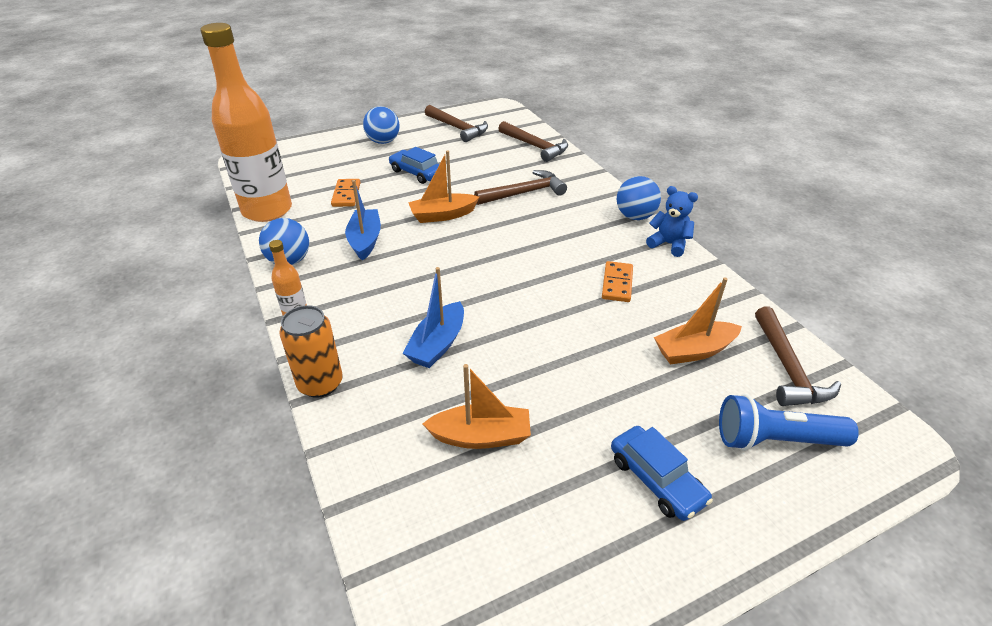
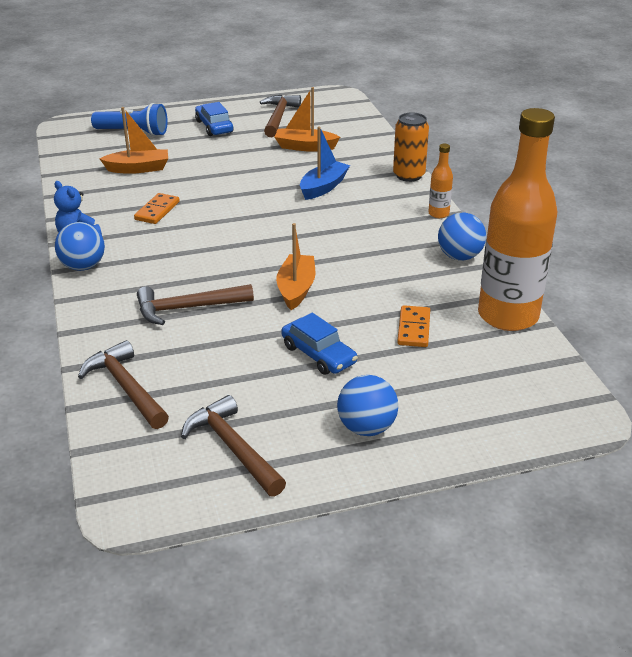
camera: 170 degrees left, 5 degrees down
blue boat [345,180,381,261] -> none
orange boat [408,150,479,223] -> orange boat turned 75 degrees counterclockwise [276,223,315,310]
brown hammer [755,306,841,406] -> brown hammer moved to [260,95,301,137]

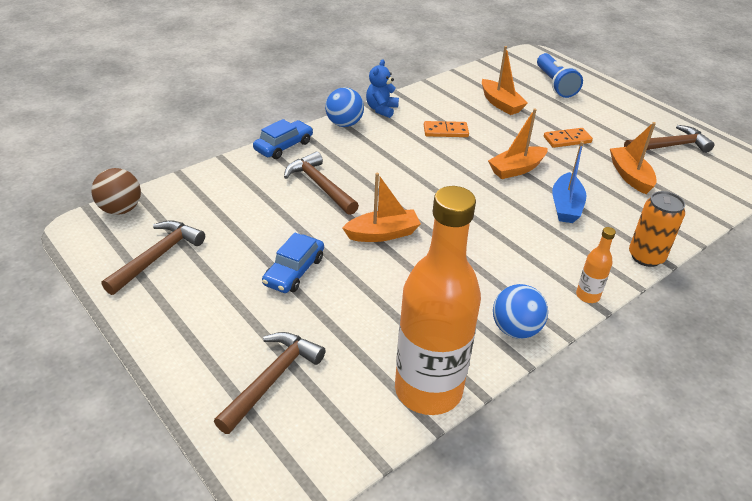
camera: 65 degrees right, 5 degrees up
brown hammer [78,340,169,429] -> brown hammer moved to [214,332,326,434]
blue car [195,102,234,136] -> blue car moved to [253,119,313,159]
blue boat [300,127,350,200] -> blue boat turned 90 degrees clockwise [552,141,586,223]
blue ball [337,375,398,436] -> none
orange domino [397,305,430,347] -> orange domino moved to [544,128,593,148]
none -> brown ball [92,168,141,215]
none -> orange boat [488,108,548,179]

